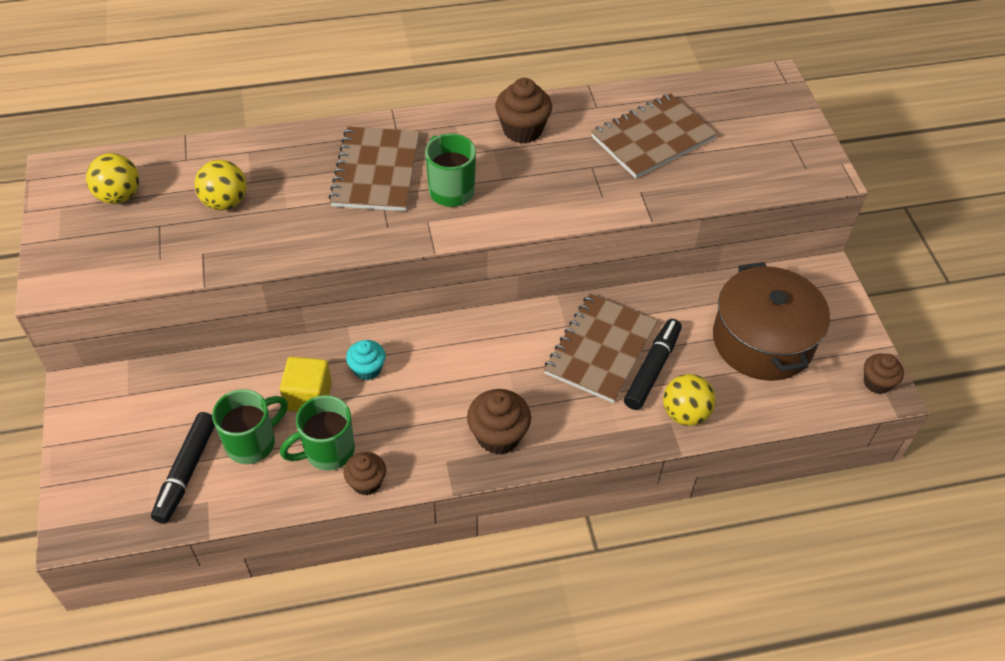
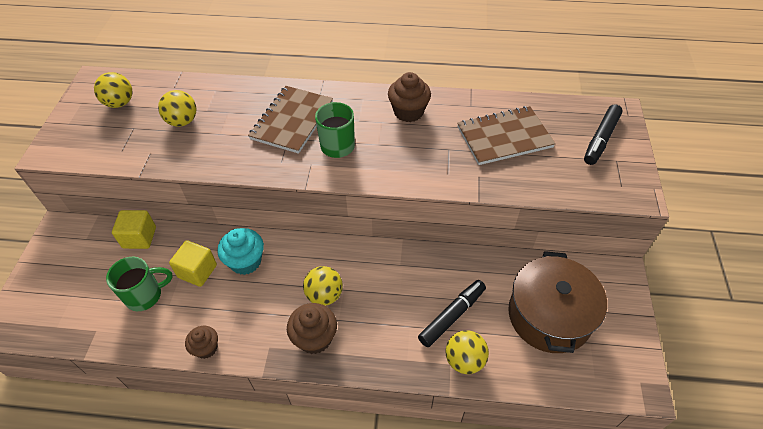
camera: 20 degrees right, 0 degrees up
black marker [151,412,215,524] -> black marker moved to [584,104,623,165]
green mug [280,395,355,470] -> none
turquoise cupcake [346,340,386,380] -> turquoise cupcake [217,228,264,275], size x1.55
brown notebook [544,293,658,403] -> none
brown cupcake [864,354,904,394] -> none
none -> yellow cube [112,210,156,249]
none -> yellow ball [303,266,343,306]

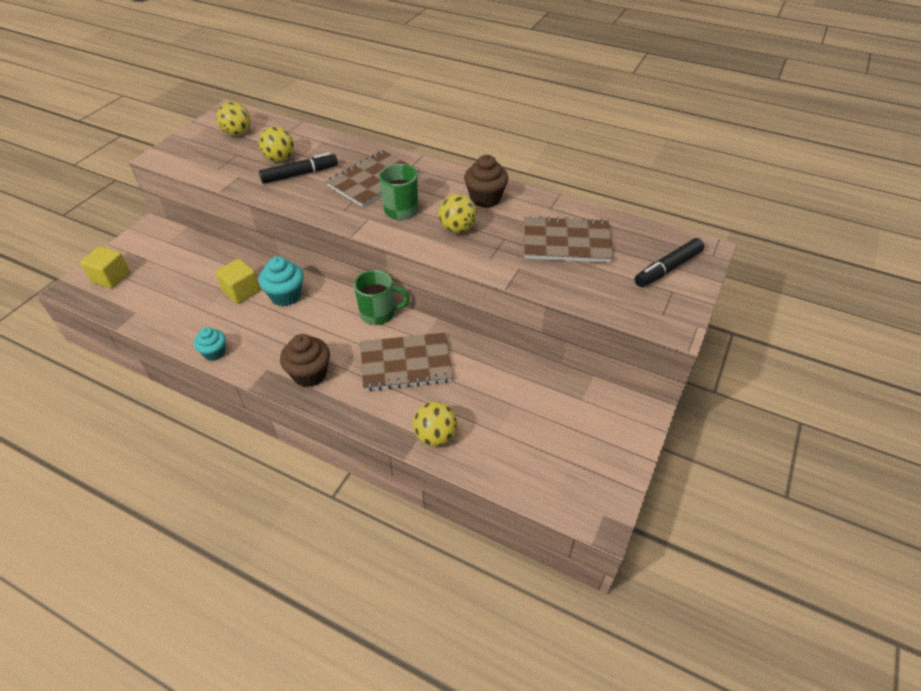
camera: 20 degrees right, 5 degrees down
green mug [106,257,173,311] -> green mug moved to [354,270,410,325]
yellow cube [112,210,156,249] -> yellow cube moved to [80,246,130,289]
brown cupcake [185,326,218,359] -> turquoise cupcake [194,327,226,361]
yellow ball [303,266,343,306] -> yellow ball moved to [438,194,477,233]
black marker [418,280,486,347] -> black marker moved to [259,152,338,184]
brown pot [508,251,607,353] -> none
none -> brown notebook [360,333,453,392]

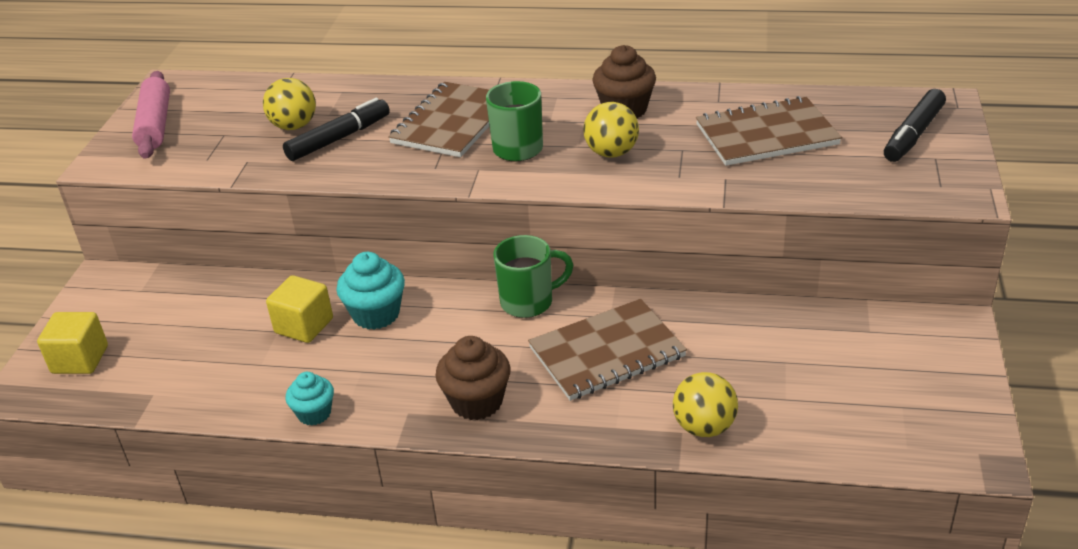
camera: 15 degrees left, 10 degrees down
yellow ball [216,102,251,136] -> none
none -> pink rolling pin [132,71,170,159]

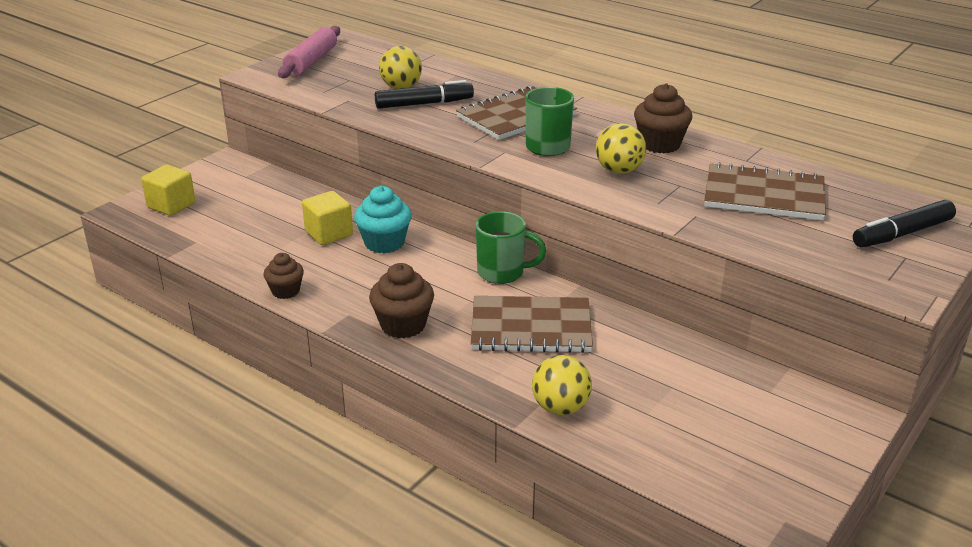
camera: 25 degrees right, 5 degrees down
turquoise cupcake [286,372,334,426] -> brown cupcake [264,253,304,299]

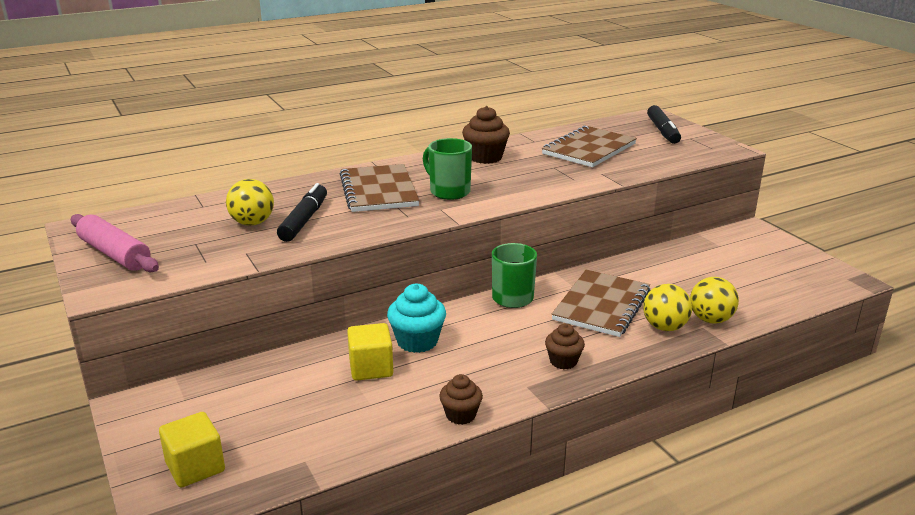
camera: 65 degrees left, 5 degrees down
brown cupcake [369,263,434,338] -> brown cupcake [545,323,585,369], size x0.65
yellow ball [596,123,646,174] -> yellow ball moved to [643,284,692,331]

